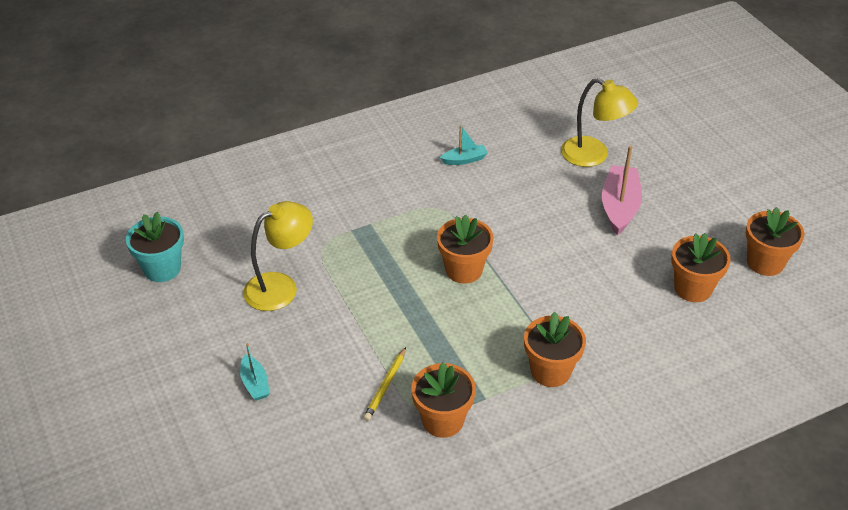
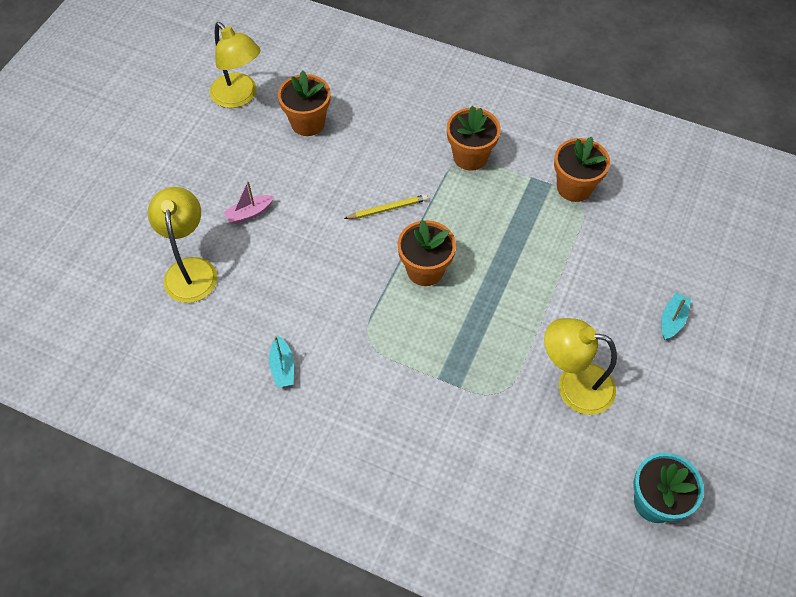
camera: 130 degrees left, 15 degrees up
yellow pencil [363,347,406,421] -> yellow pencil moved to [344,194,428,219]
turquoise boat [440,125,488,165] -> turquoise boat turned 135 degrees counterclockwise [269,335,294,388]
pink boat [602,146,642,235] -> pink boat [224,181,274,224], size x0.54
orange flower pot [746,207,804,276] -> yellow lamp [210,22,260,108]

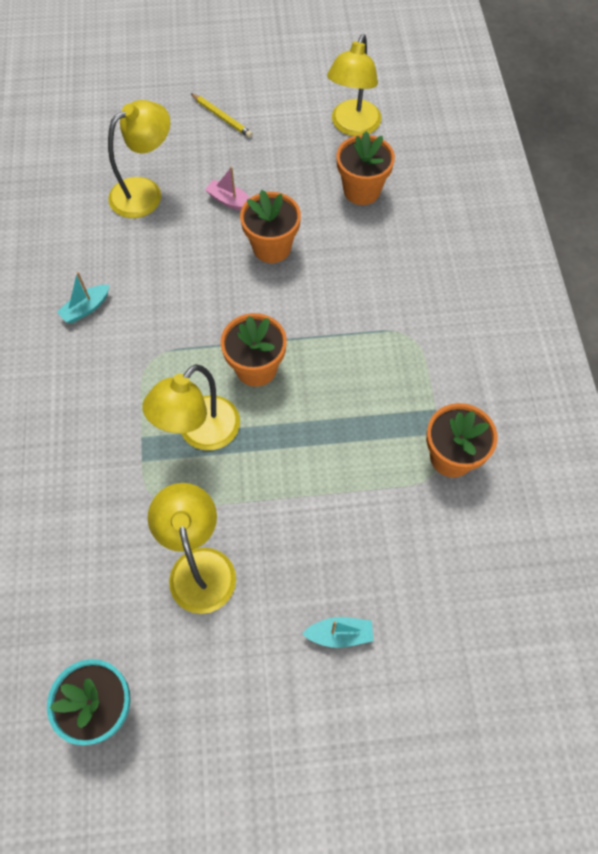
camera: 60 degrees right, 5 degrees up
yellow pencil [344,194,428,219] -> yellow pencil moved to [191,93,253,138]
orange flower pot [447,106,501,171] -> orange flower pot moved to [240,190,301,263]
none -> yellow lamp [142,364,240,450]

